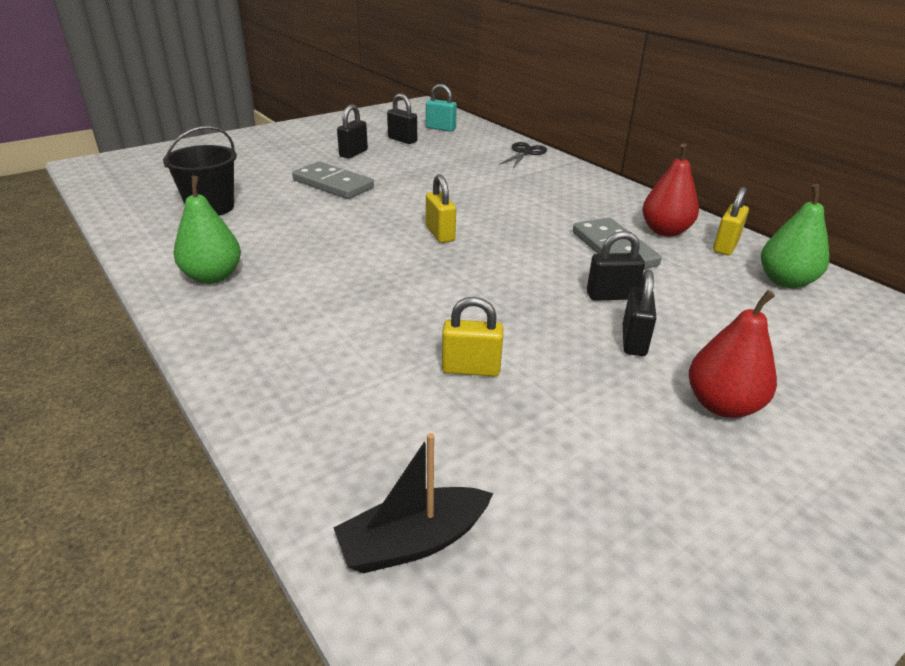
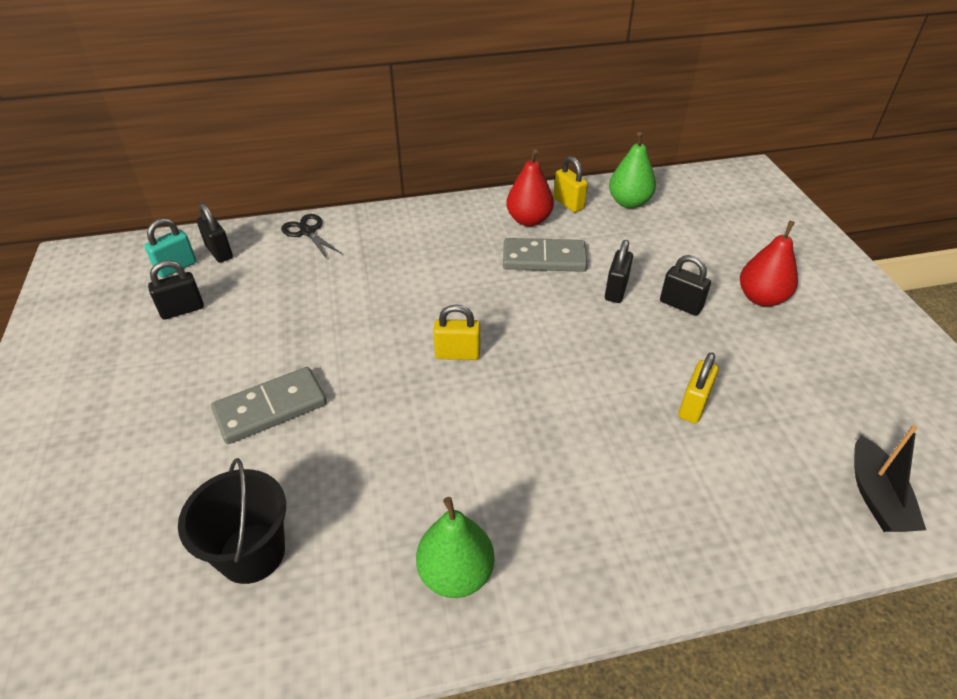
camera: 65 degrees left, 10 degrees up
black padlock [337,104,368,158] -> black padlock moved to [197,203,233,263]

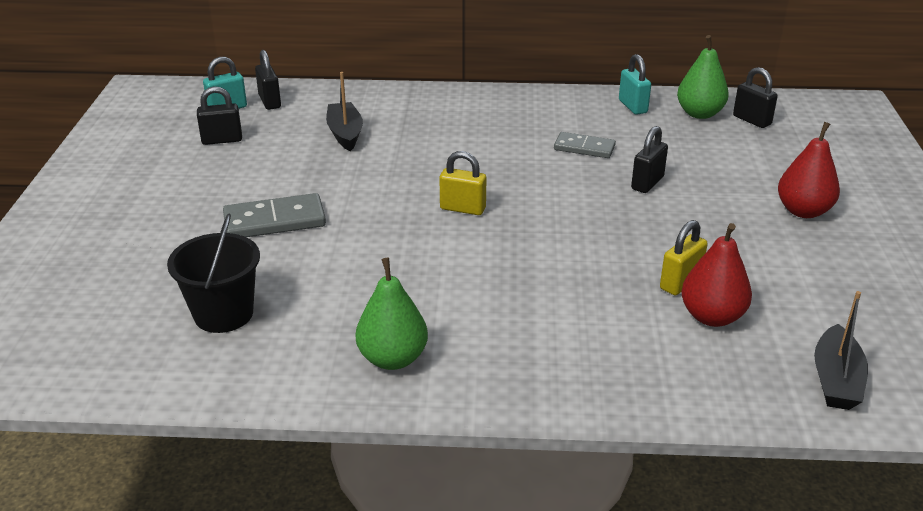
camera: 15 degrees right, 10 degrees down
black scissors [281,214,342,259] -> none
grey domino [503,238,587,272] -> grey domino [554,132,616,158], size x0.66
red pear [506,149,554,226] -> red pear moved to [681,223,752,327]
yellow padlock [553,156,588,212] -> turquoise padlock [619,54,651,115]
black padlock [660,255,711,316] -> black padlock moved to [733,67,778,128]
none -> black boat [326,72,363,151]

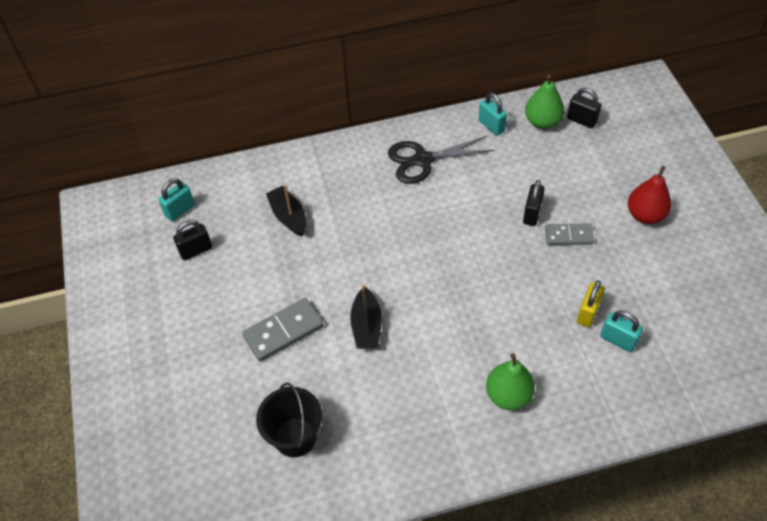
camera: 15 degrees left, 20 degrees up
black padlock [255,50,281,110] -> none
green pear [356,258,428,370] -> green pear moved to [486,353,535,410]
yellow padlock [439,151,486,215] -> none
grey domino [554,132,616,158] -> grey domino moved to [545,224,594,245]
red pear [681,223,752,327] -> turquoise padlock [600,310,643,352]
black boat [814,291,868,410] -> black boat moved to [350,285,382,349]
none -> black scissors [388,136,495,184]

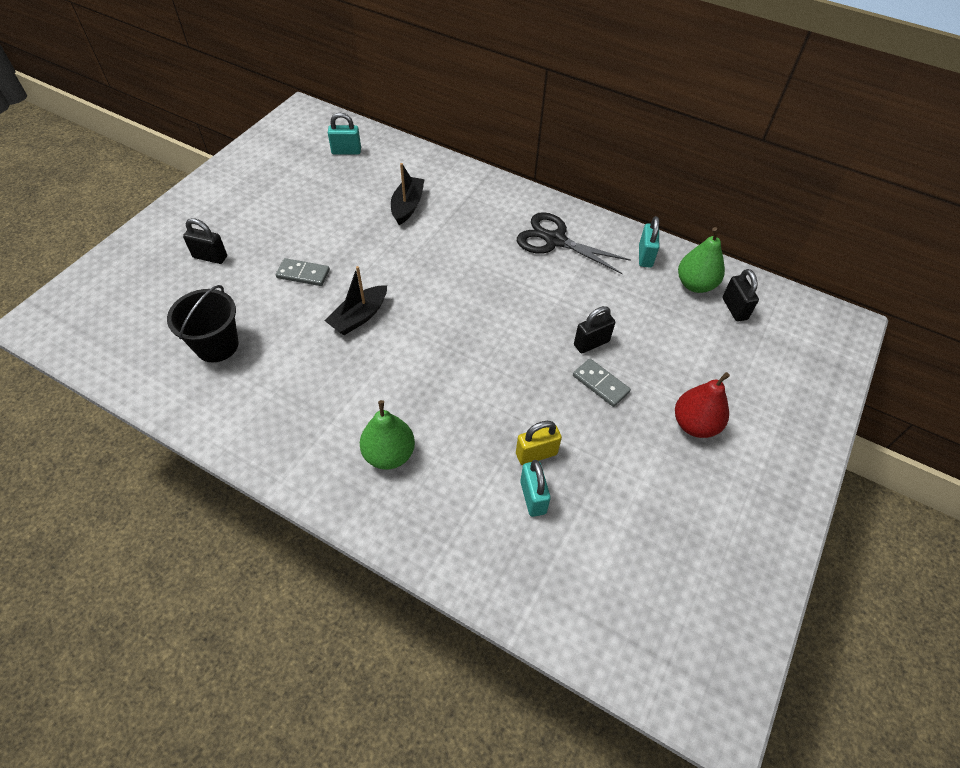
camera: 40 degrees right, 0 degrees up
black padlock [173,220,212,260] -> black padlock moved to [183,218,227,264]
grey domino [242,298,324,362] -> grey domino [276,258,330,286], size x0.66

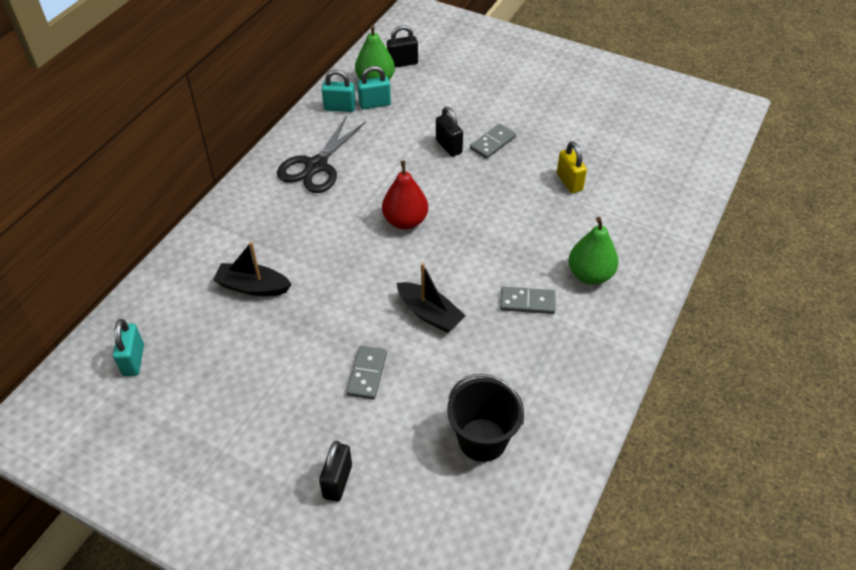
camera: 90 degrees left, 5 degrees down
turquoise padlock [520,460,551,517] -> turquoise padlock moved to [357,66,391,109]
red pear [675,372,730,438] -> red pear moved to [382,160,428,230]
none -> grey domino [500,287,555,314]

